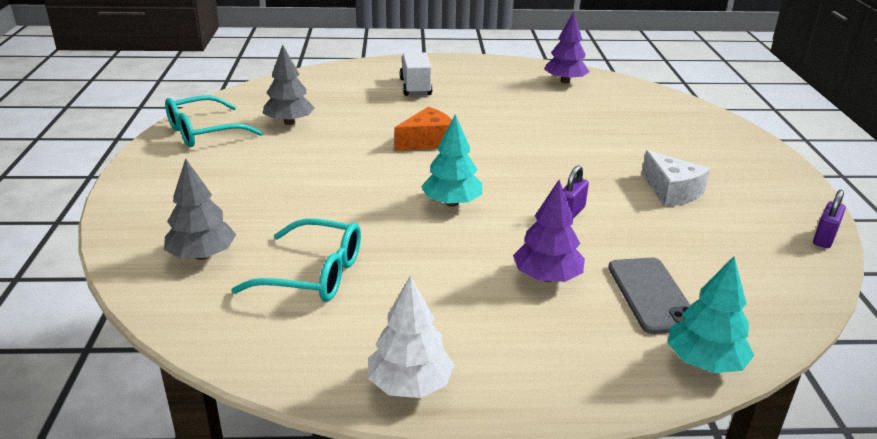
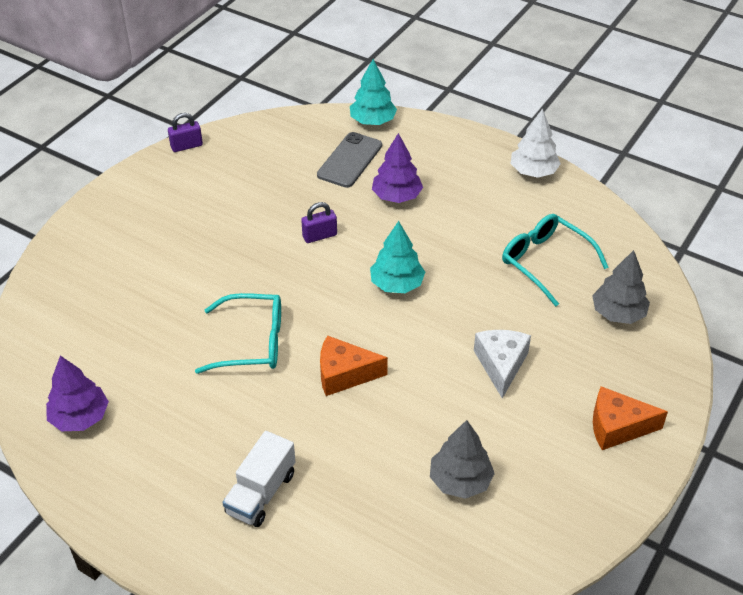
camera: 145 degrees left, 15 degrees up
turquoise glasses [165,95,263,147] -> turquoise glasses moved to [195,293,281,374]
white cheese [642,150,710,207] -> white cheese moved to [474,330,531,399]
none -> orange cheese [593,386,668,450]

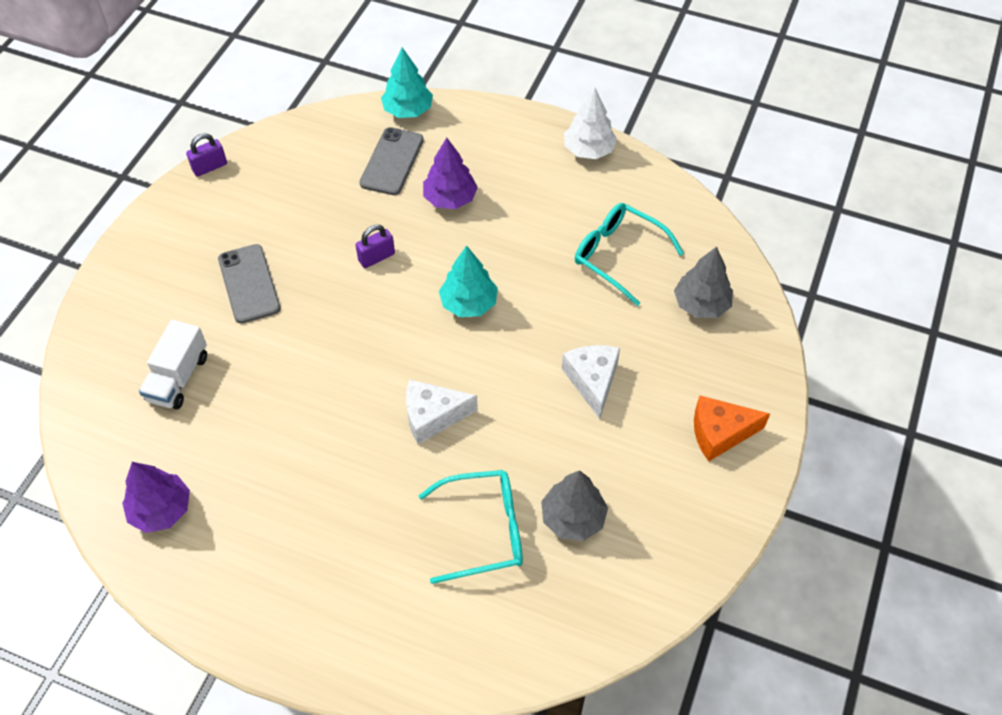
camera: 10 degrees left, 10 degrees up
turquoise glasses [195,293,281,374] -> turquoise glasses moved to [418,470,523,584]
white truck [223,431,295,527] -> white truck moved to [139,320,207,409]
orange cheese [320,335,388,396] -> white cheese [406,379,478,445]
none -> grey phone [218,244,281,323]

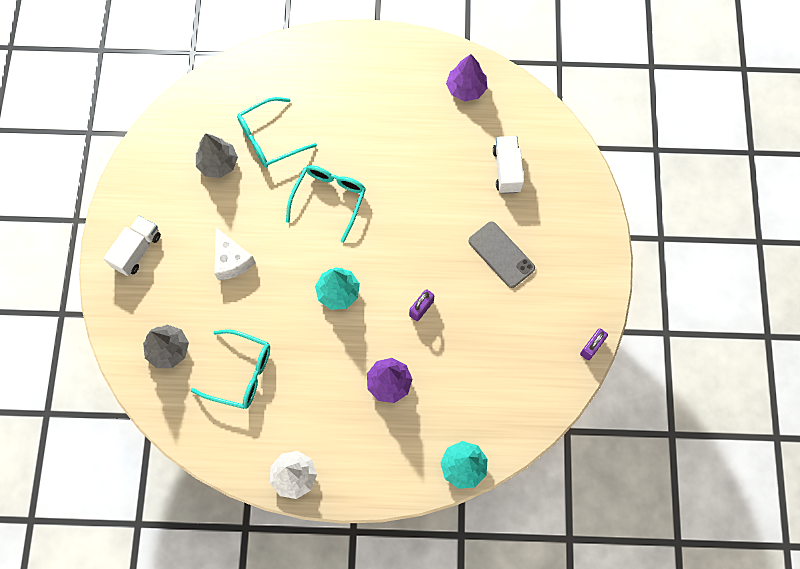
camera: 160 degrees right, 15 degrees up
grey phone [360,127,424,195] -> none
white cheese [406,379,478,445] -> turquoise glasses [286,165,366,243]
orange cheese [694,395,770,461] -> white truck [103,216,161,276]

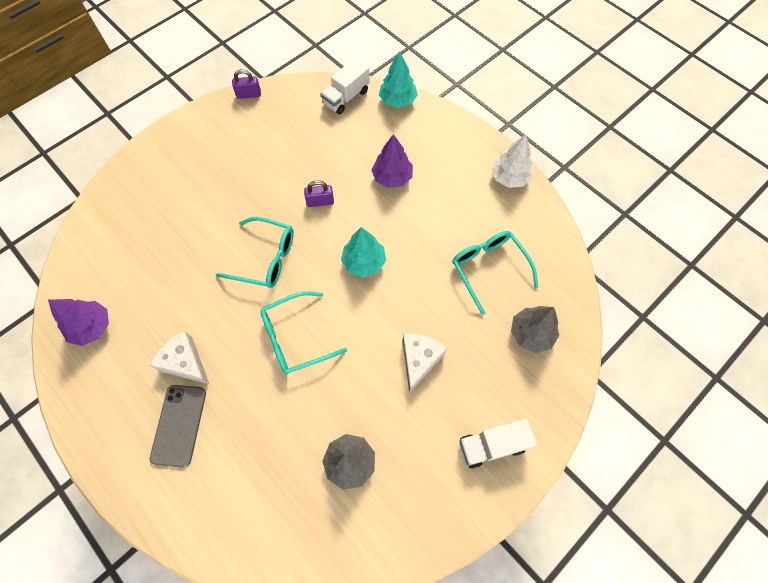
camera: 135 degrees left, 5 degrees down
turquoise glasses [237,97,317,168] -> turquoise glasses moved to [216,217,294,288]
grey phone [469,221,535,288] -> grey phone moved to [150,385,206,468]
white truck [493,136,524,194] -> white truck moved to [320,58,370,114]
none -> white cheese [150,331,209,384]

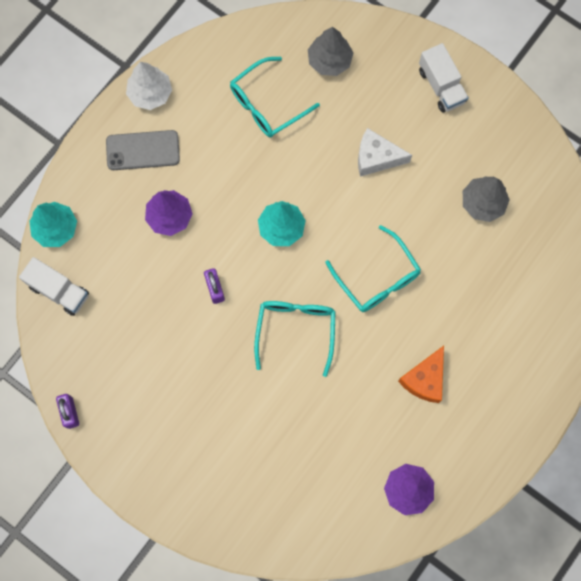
camera: 100 degrees left, 10 degrees up
white cheese [150,331,209,384] -> orange cheese [398,346,444,403]
grey phone [150,385,206,468] -> grey phone moved to [106,130,180,170]

